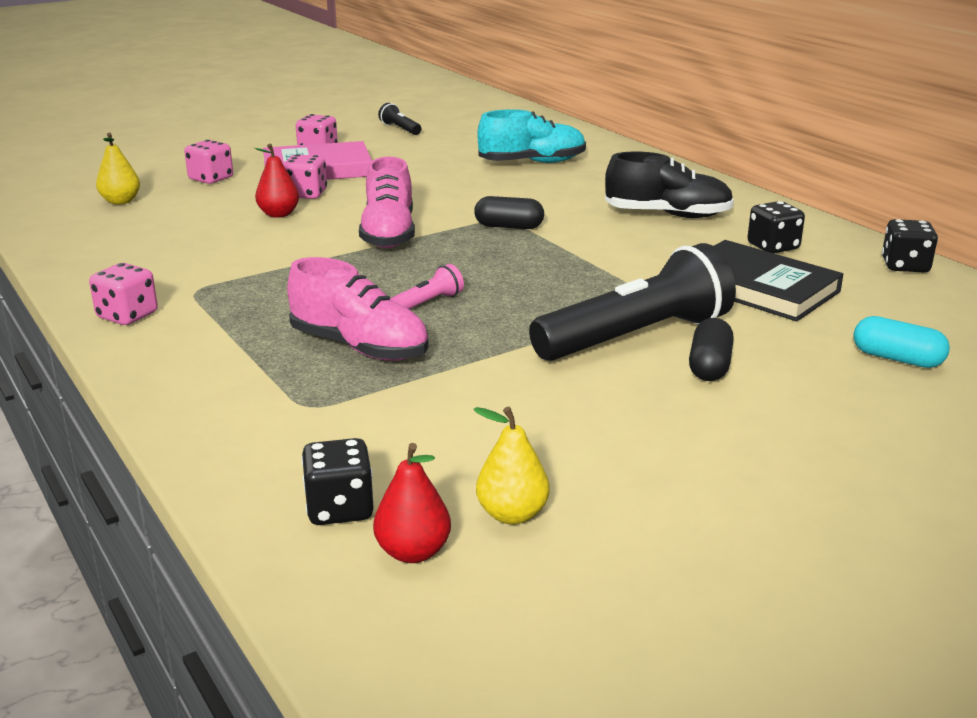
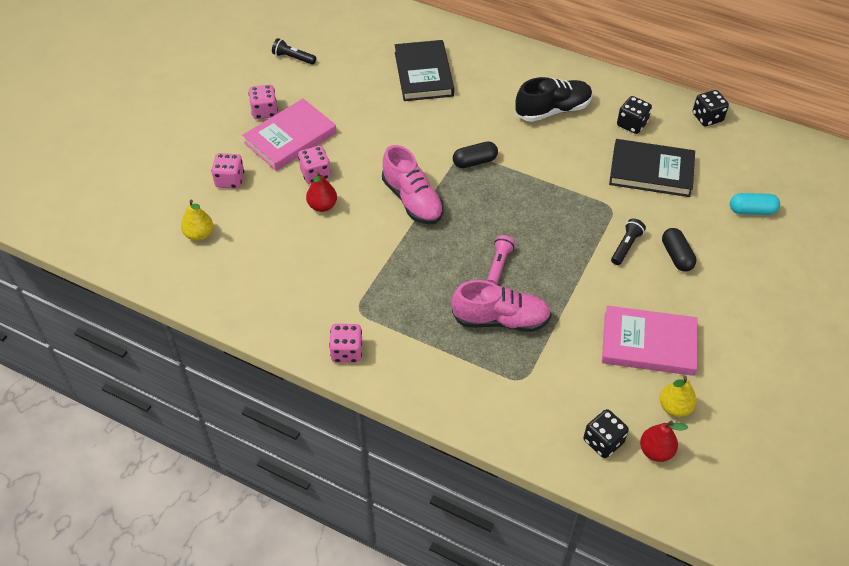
camera: 30 degrees left, 25 degrees up
turquoise shoe [477,109,586,163] -> black book [395,40,454,101]
black flashlight [529,243,736,361] -> black flashlight [611,218,646,265], size x0.43
none -> pink book [602,306,698,376]

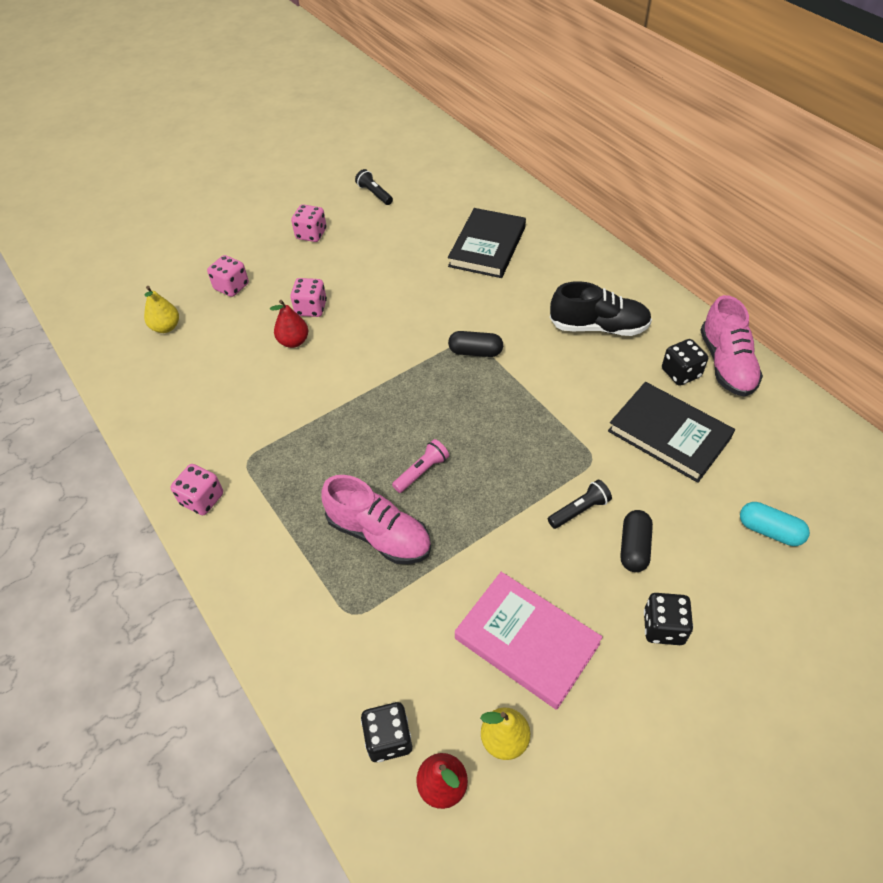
camera: 30 degrees right, 0 degrees up
pink book [242,99,337,171] -> none
pink shoe [382,145,444,224] -> pink shoe moved to [700,295,763,397]
black dice [693,90,729,126] -> black dice moved to [644,593,693,645]

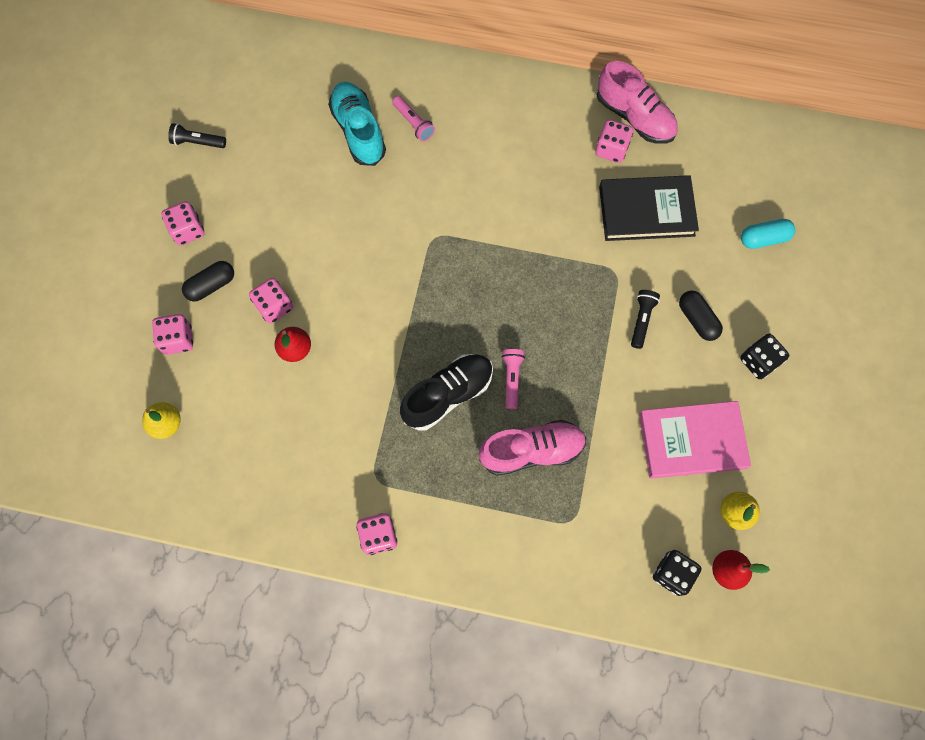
camera: 45 degrees left, 20 degrees up
black book [448,208,526,278] -> turquoise shoe [328,82,386,166]
black capsule [448,331,503,357] -> black capsule moved to [182,261,234,302]
black shoe [550,281,652,336] -> black shoe moved to [400,354,493,431]
black dice [662,339,708,386] -> pink dice [595,120,633,163]
none -> pink flashlight [392,96,435,141]

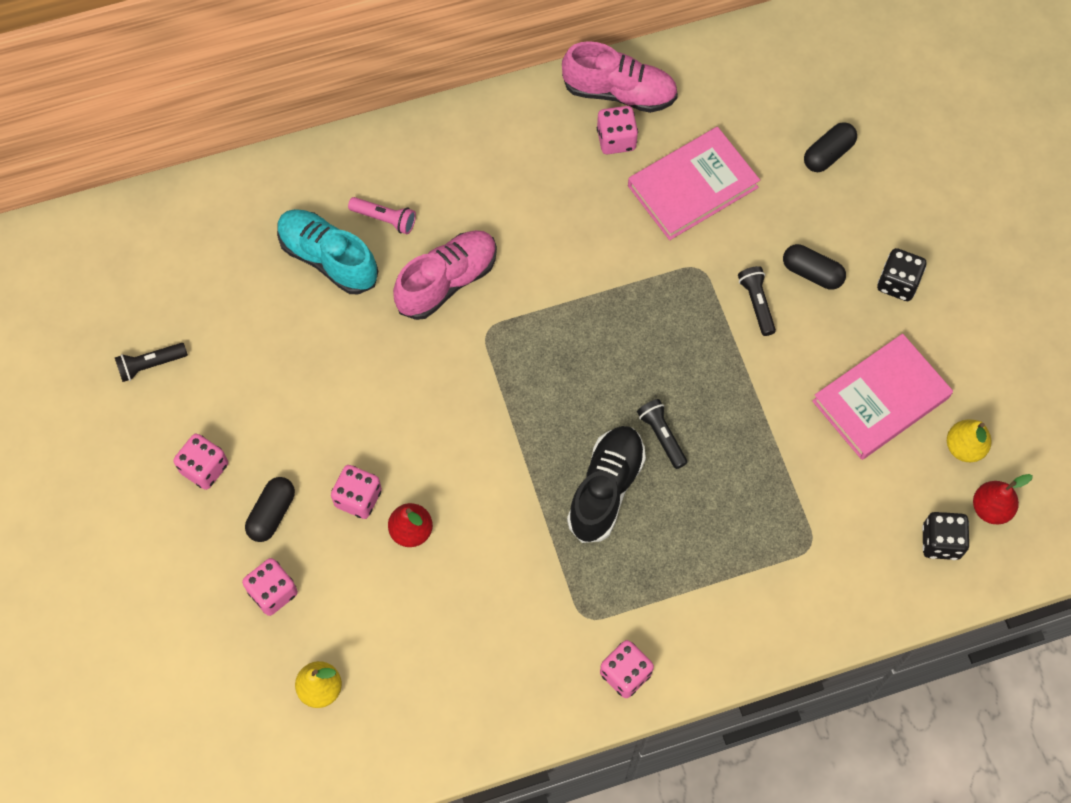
camera: 30 degrees left, 5 degrees down
pink shoe [479,420,587,476] -> pink shoe moved to [393,230,497,320]
pink flashlight [502,349,525,409] -> black flashlight [637,399,687,469]
black book [599,175,699,241] -> pink book [628,127,760,240]
turquoise capsule [741,219,795,249] -> black capsule [804,122,857,172]

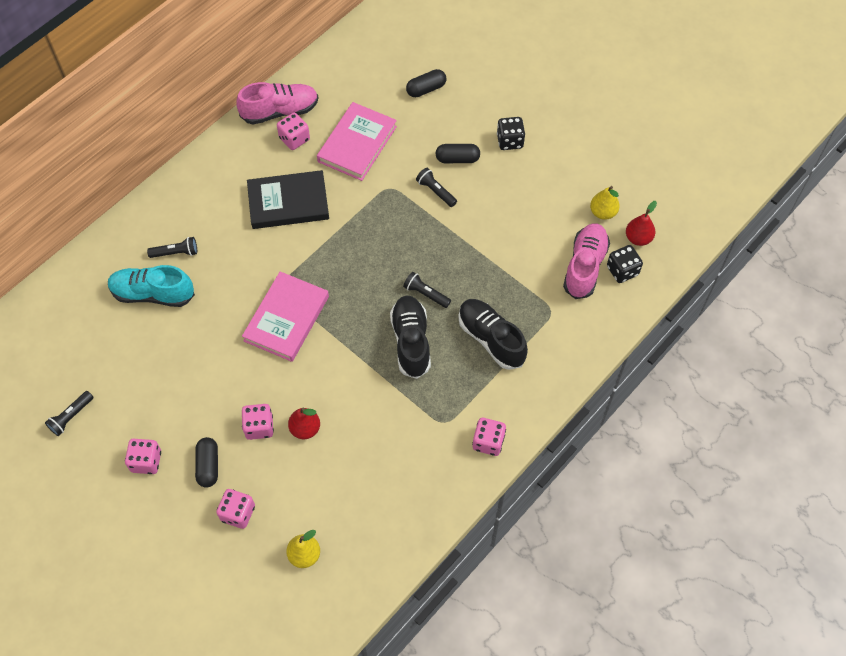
camera: 30 degrees left, 5 degrees down
pink flashlight [348,197,416,234] -> black flashlight [147,237,197,258]
pink shoe [393,230,497,320] -> pink shoe moved to [563,223,610,299]
black capsule [804,122,857,172] -> black capsule turned 45 degrees clockwise [406,69,446,97]
pink book [812,334,953,460] -> pink book moved to [242,272,329,362]
none -> black book [247,170,329,229]
none -> black shoe [458,299,528,370]

